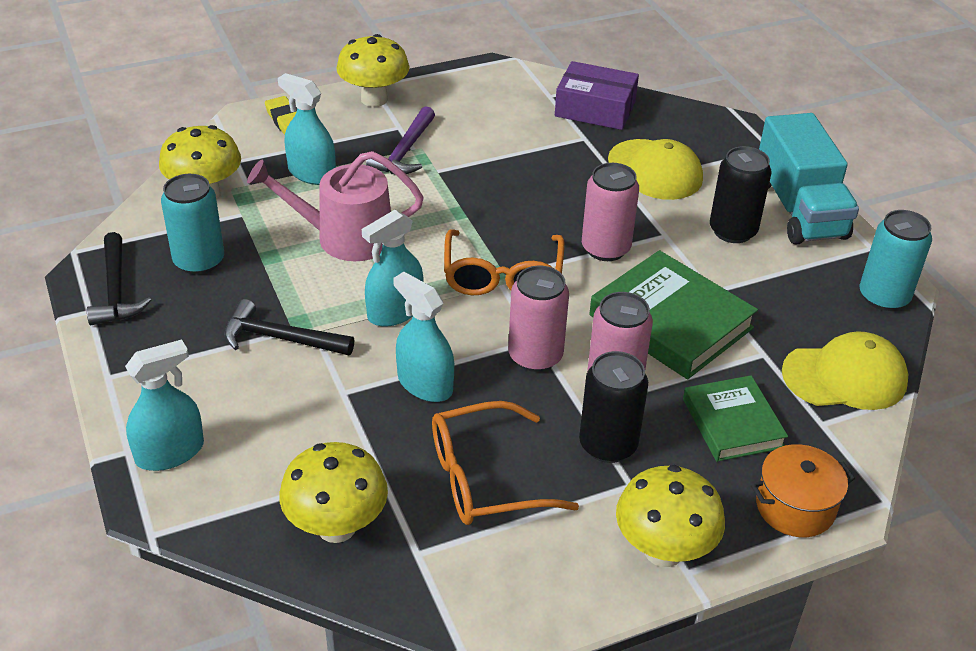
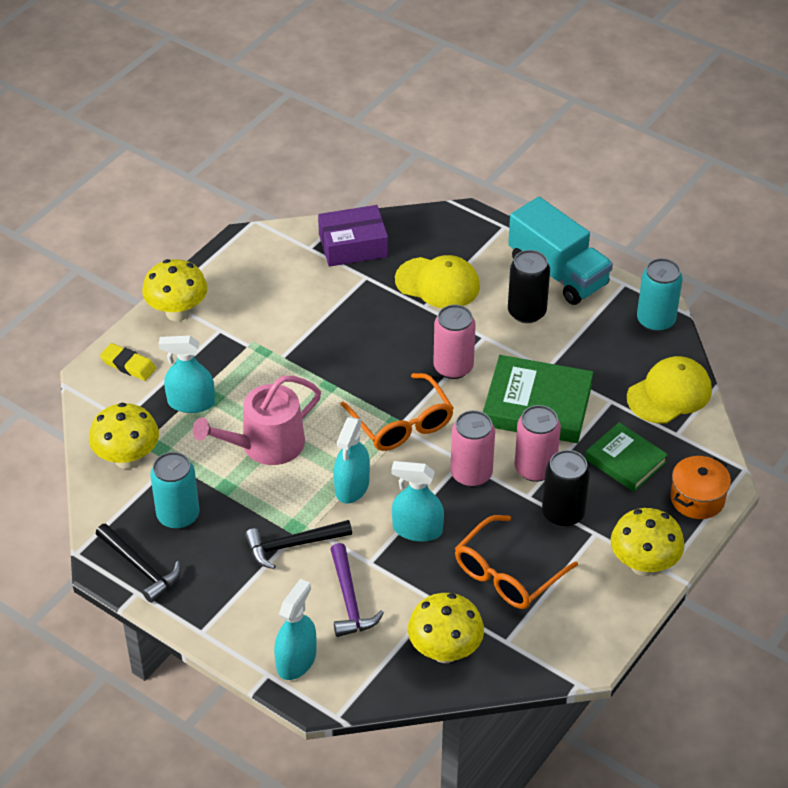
camera: 30 degrees left, 5 degrees up
purple hammer [366,106,435,174] -> purple hammer moved to [331,543,384,637]

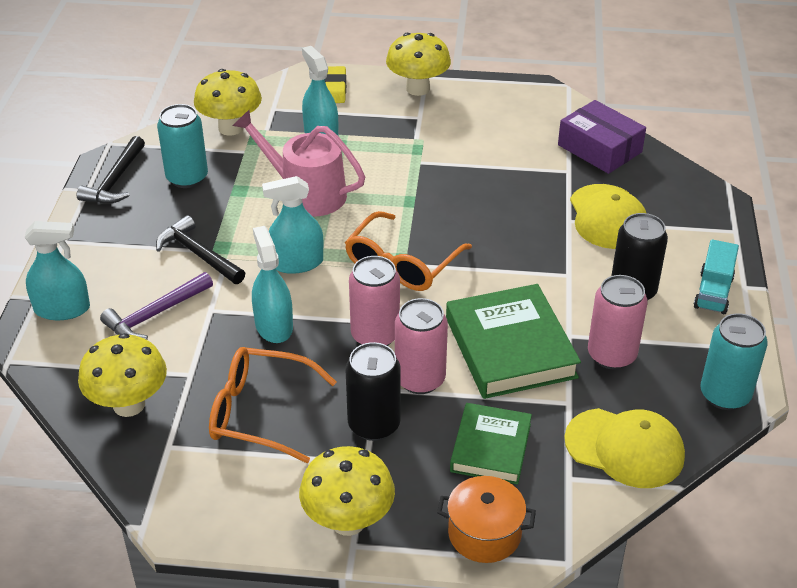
camera: 60 degrees right, 5 degrees down
pink can [434,305,476,379] -> pink can moved to [588,275,648,369]
turquoise truck [508,197,613,305] -> turquoise truck [694,239,739,314], size x0.55

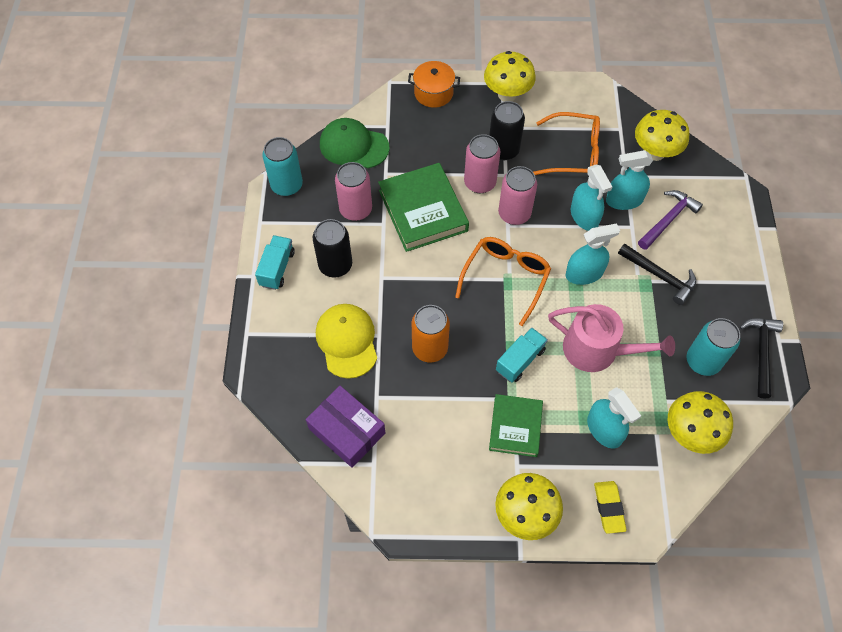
camera: 175 degrees right, 20 degrees up
turquoise spray bottle [25,221,90,320] -> turquoise spray bottle moved to [606,150,653,210]
green book [450,403,532,485] -> green book moved to [489,394,543,457]
yellow cap [564,408,685,488] -> green cap [320,118,390,168]
none -> orange can [412,305,450,362]
none -> turquoise truck [496,328,548,383]

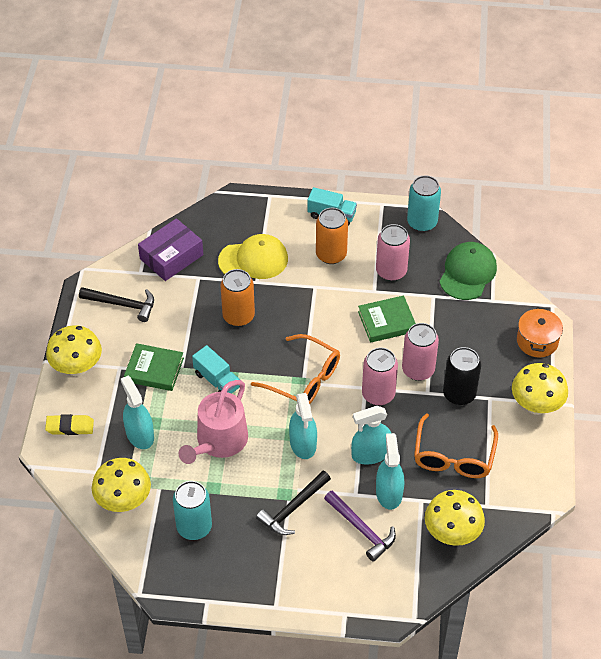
camera: 95 degrees right, 10 degrees down
black can [313,219,352,278] -> orange can [316,208,348,264]
green book [378,163,469,252] -> green book [358,295,416,343], size x0.63
turquoise spray bottle [587,387,641,449] -> turquoise spray bottle turned 90 degrees clockwise [121,376,154,449]
black hammer [740,318,783,399] -> black hammer moved to [79,287,154,322]

